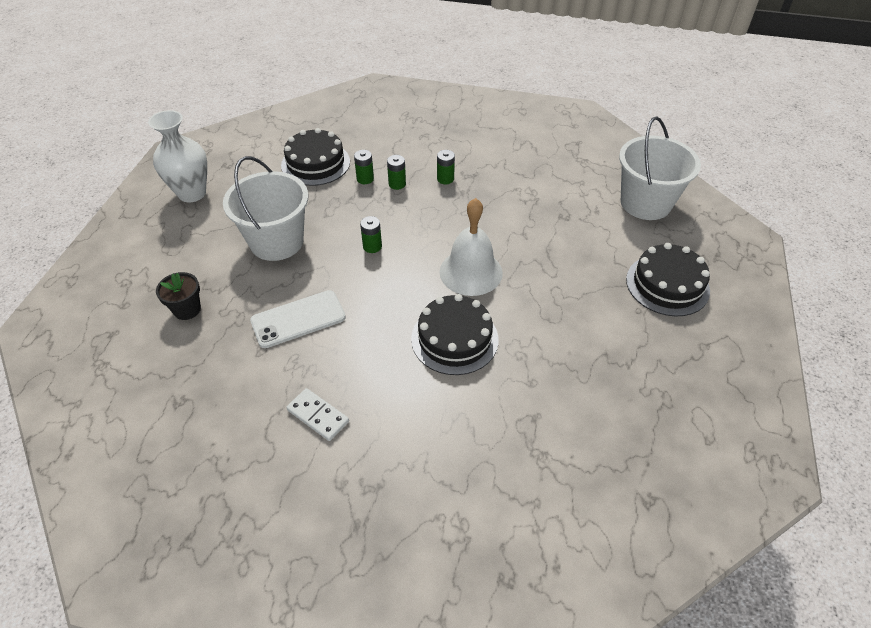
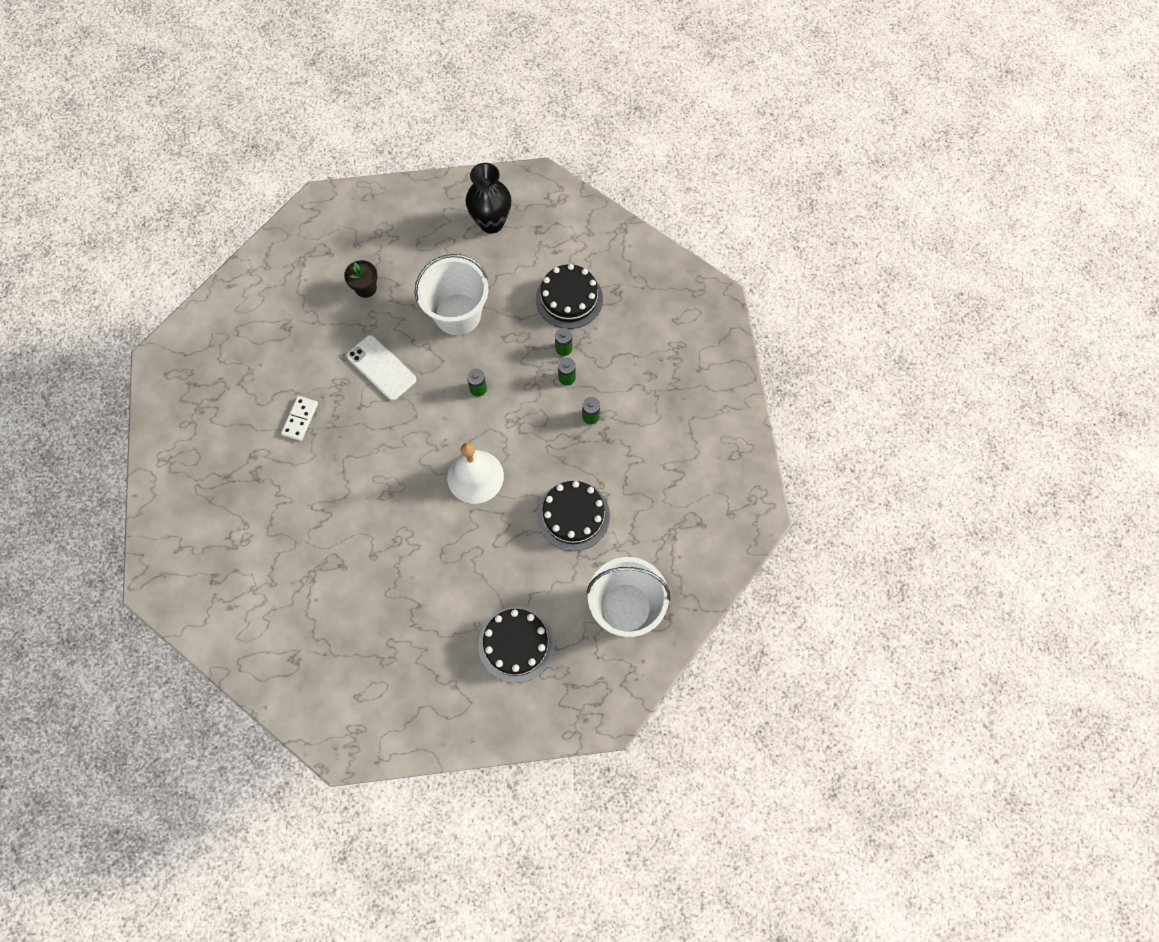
camera: 70 degrees right, 20 degrees up
white vase [148,110,207,202] -> black vase [465,163,511,234]
black cake [411,294,499,375] -> black cake moved to [537,481,610,551]

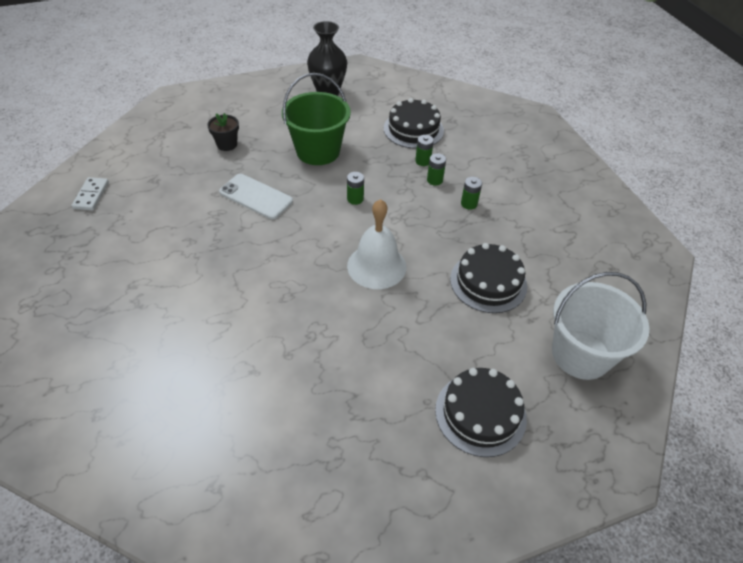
camera: 15 degrees left, 20 degrees down
white domino [281,396,318,441] -> white domino moved to [71,177,109,211]
white bucket [414,254,488,335] -> green bucket [282,73,351,165]

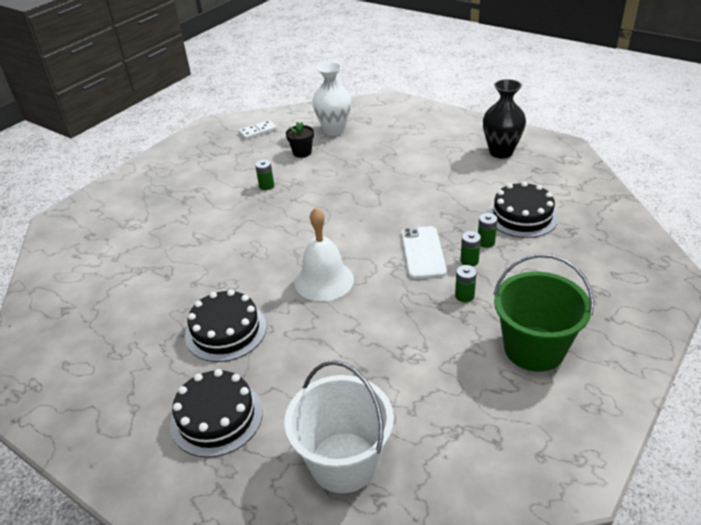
camera: 60 degrees right, 10 degrees down
black flower pot [207,113,239,151] -> black flower pot moved to [286,122,314,158]
white phone [219,174,293,219] -> white phone moved to [401,226,447,279]
green bucket [282,73,351,165] -> green bucket moved to [494,254,594,372]
green battery [347,172,364,205] -> green battery moved to [255,160,274,190]
black cake [450,243,527,313] -> black cake moved to [185,290,266,362]
none -> white vase [312,62,351,136]

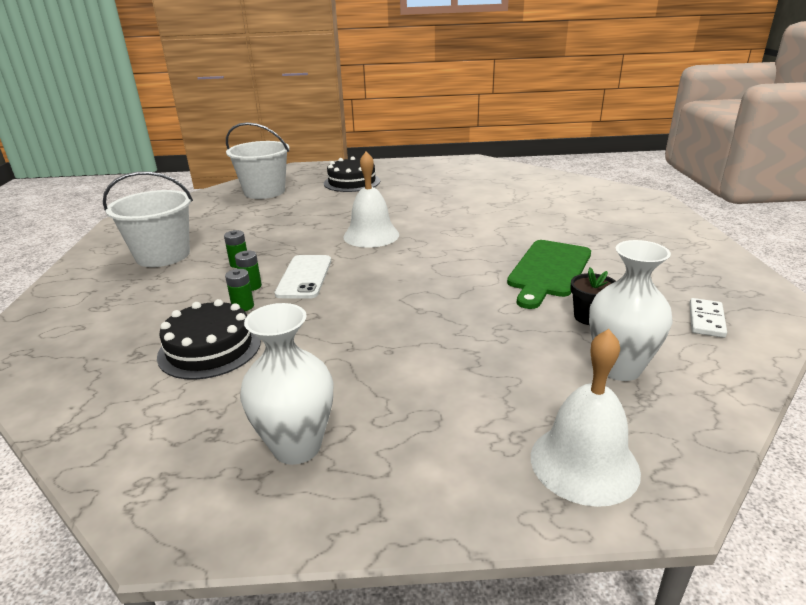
camera: 140 degrees right, 10 degrees down
black cake [185,290,266,362] -> none
green battery [255,160,274,190] -> green cutting board [507,240,591,309]
white phone [401,226,447,279] -> white phone turned 45 degrees clockwise [275,255,331,299]
black vase [483,79,526,158] -> white vase [240,303,333,465]
green bucket [494,254,594,372] -> white bucket [103,171,193,267]
none -> white bell [531,329,641,507]

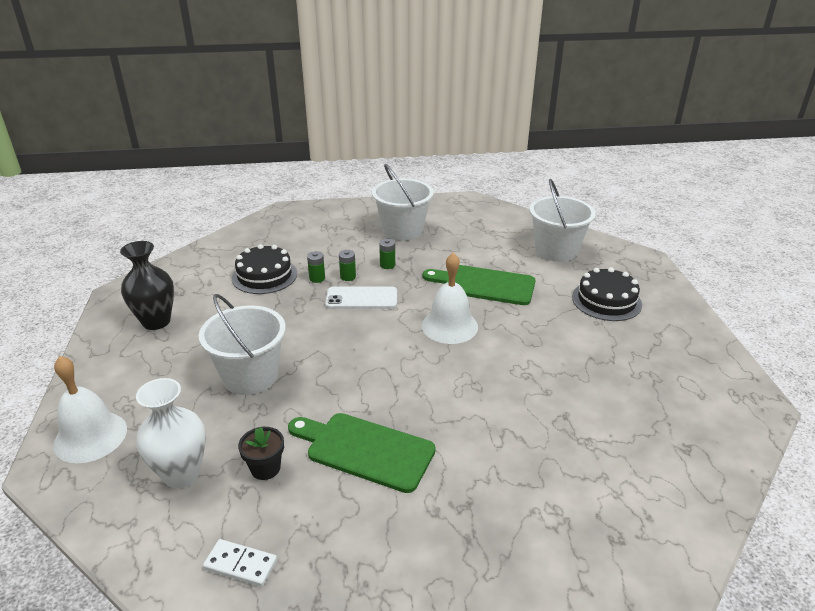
camera: 85 degrees right, 5 degrees up
white vase [240,303,333,465] -> black vase [120,241,174,330]
none -> white bucket [199,294,286,395]
none -> green cutting board [422,265,535,305]

